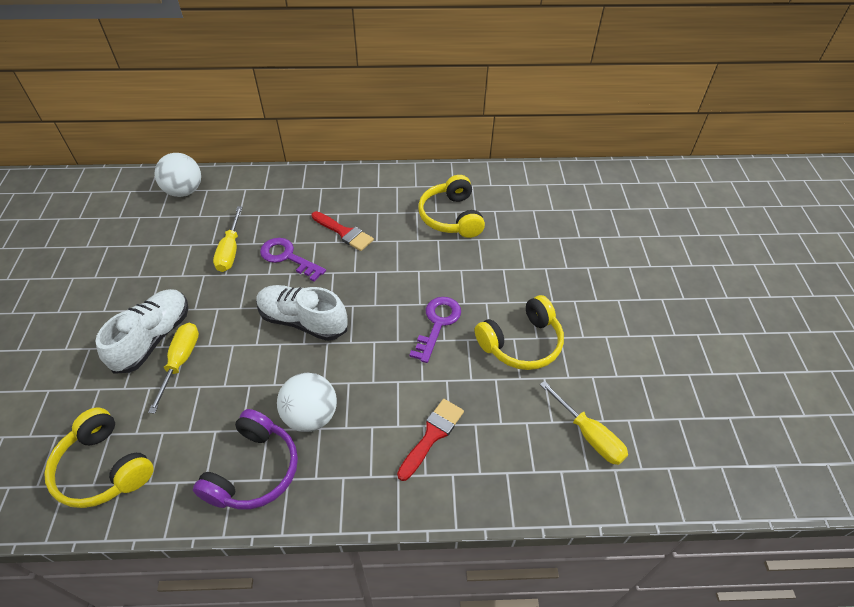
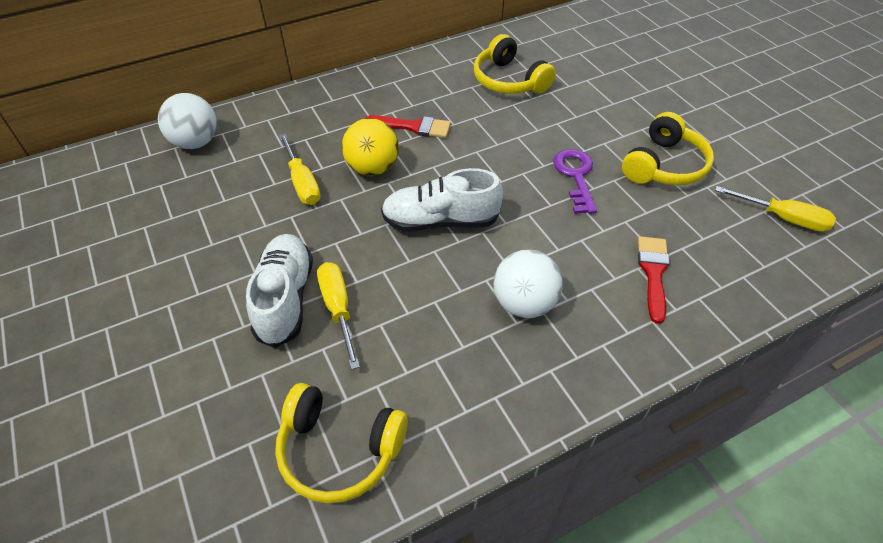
camera: 25 degrees left, 0 degrees up
purple headphones [193,409,298,510] -> none
purple key [260,238,326,282] -> yellow ball [342,118,399,176]

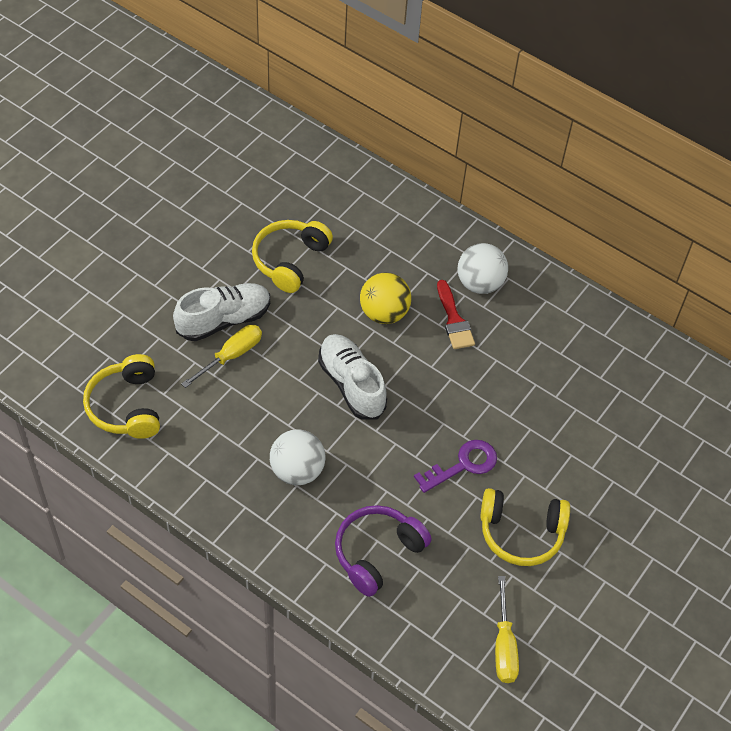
camera: 60 degrees right, 5 degrees up
white ball [158,93,217,149] -> white ball moved to [458,243,508,294]
yellow screwdriver [279,134,321,205] -> none
yellow headphones [474,34,556,94] -> yellow headphones moved to [252,220,333,293]
red brush [638,236,670,324] -> purple headphones [335,505,431,597]

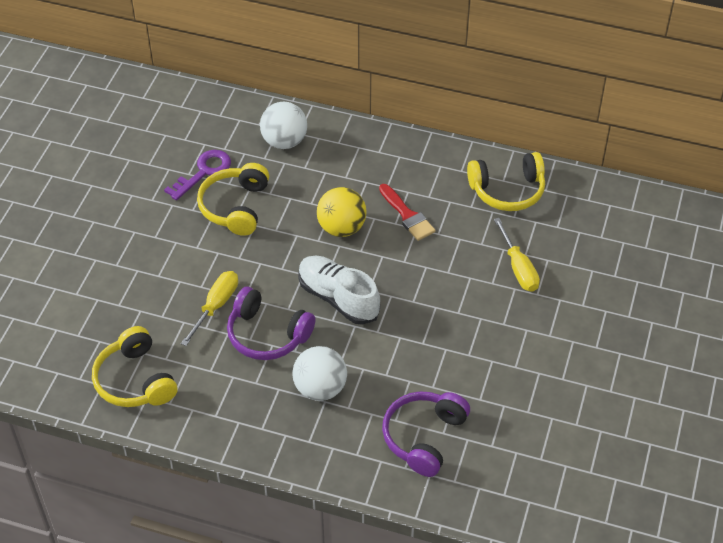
camera: 15 degrees left, 5 degrees down
white shoe [173,283,270,341] -> none
purple key [414,440,497,493] -> purple key moved to [164,150,231,200]
white ball [458,243,508,294] -> white ball moved to [260,102,307,149]
yellow headphones [480,488,570,566] -> yellow headphones moved to [467,152,545,211]
yellow screwdriver [495,576,519,683] -> yellow screwdriver moved to [494,218,540,292]
none -> purple headphones [227,287,315,360]

